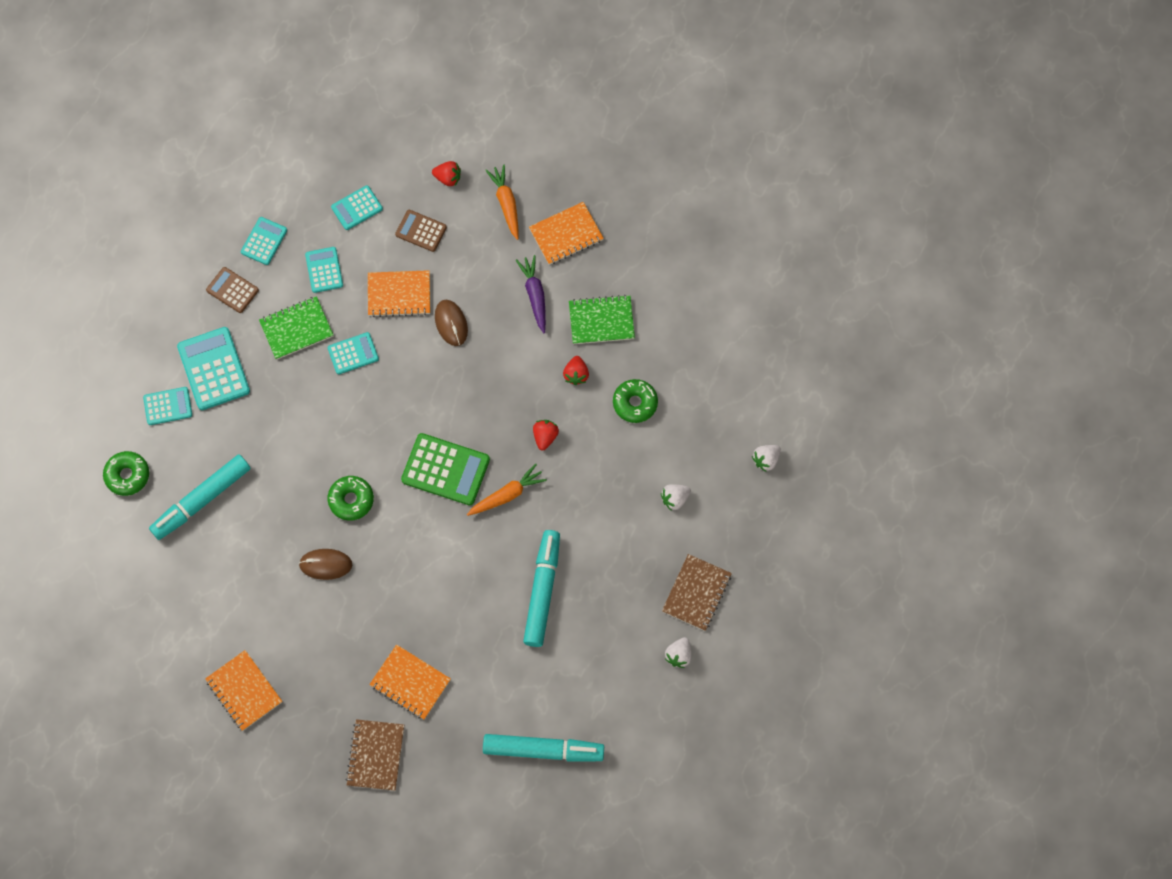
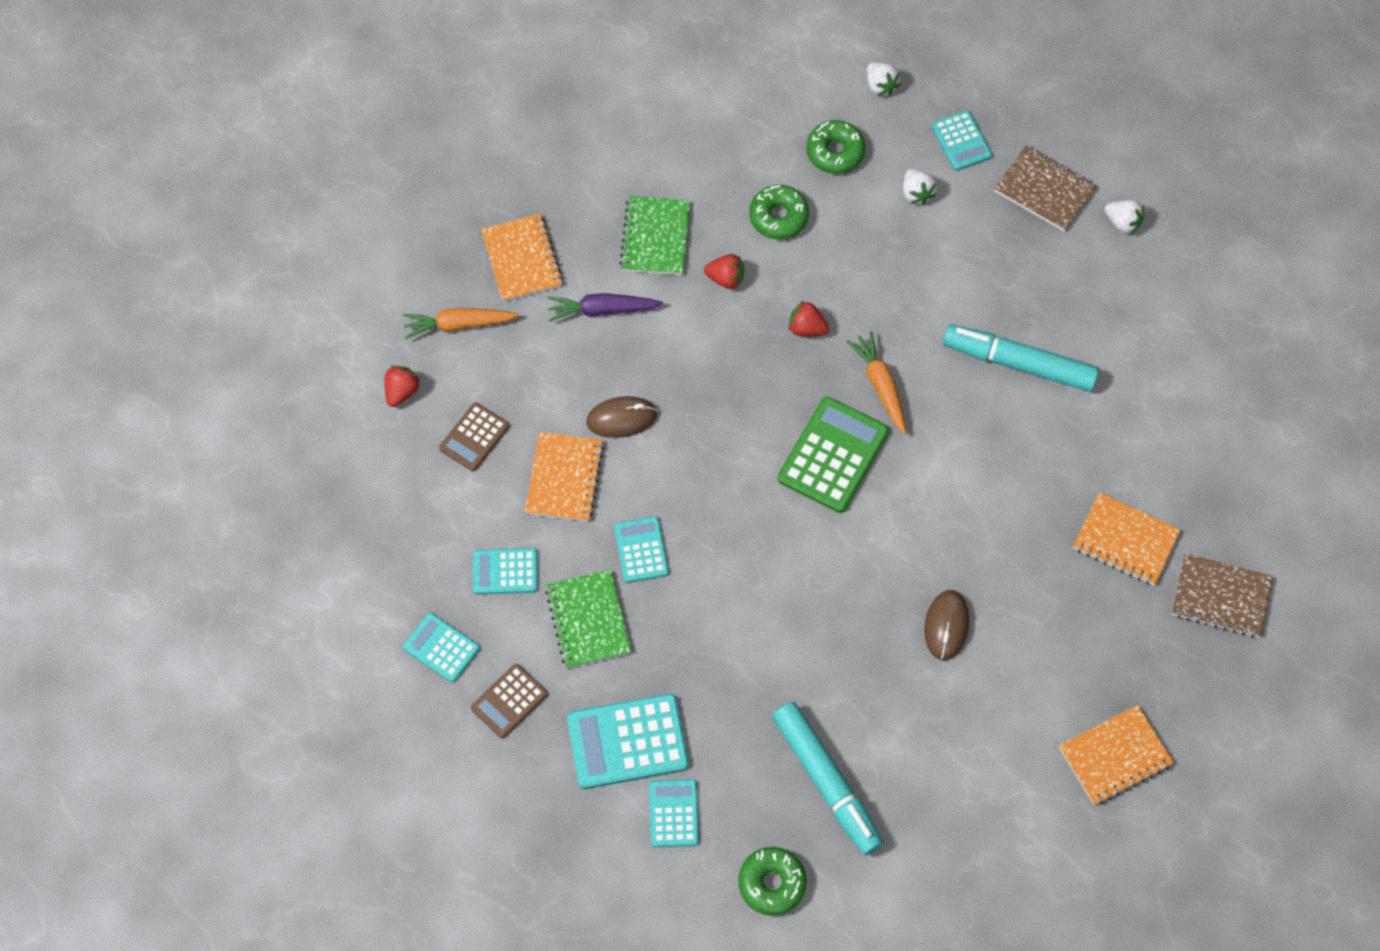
camera: 80 degrees left, 5 degrees down
green donut [328,476,374,521] -> green donut moved to [806,120,866,174]
turquoise calculator [331,185,383,230] -> turquoise calculator moved to [931,110,992,171]
orange notebook [369,644,451,719] -> orange notebook turned 75 degrees clockwise [1073,492,1181,585]
turquoise marker [483,734,604,762] -> none

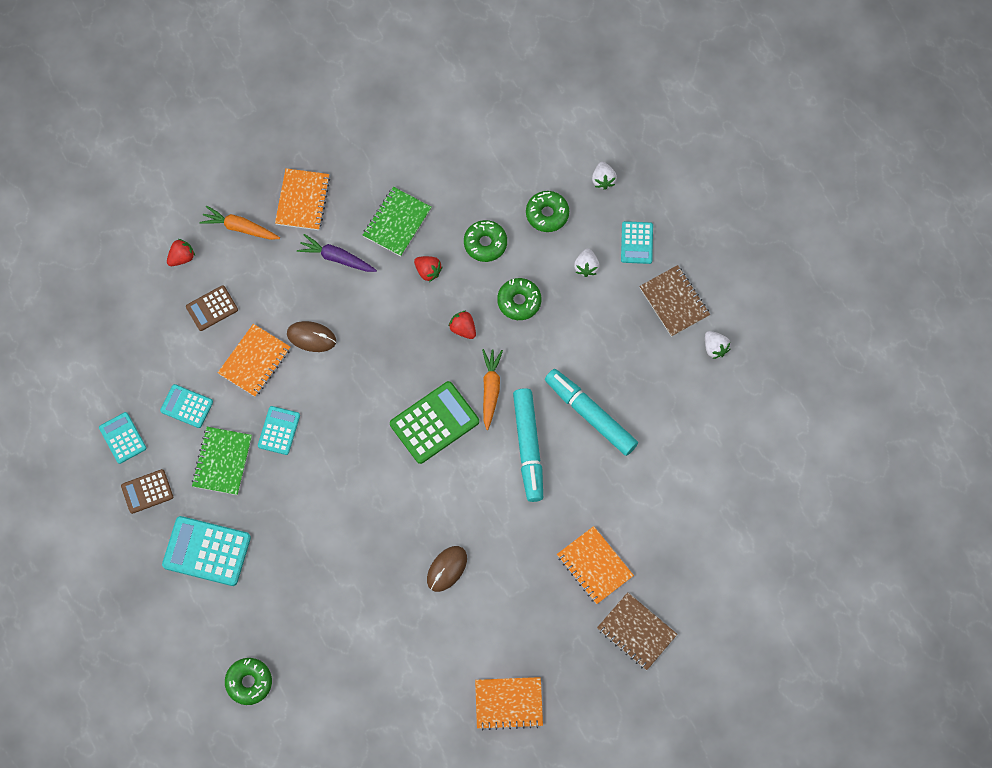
camera: 25 degrees right, 5 degrees up
turquoise calculator [649,779,699,847] -> none
turquoise marker [772,702,883,855] -> turquoise marker moved to [513,388,543,502]
none -> green donut [497,278,541,320]

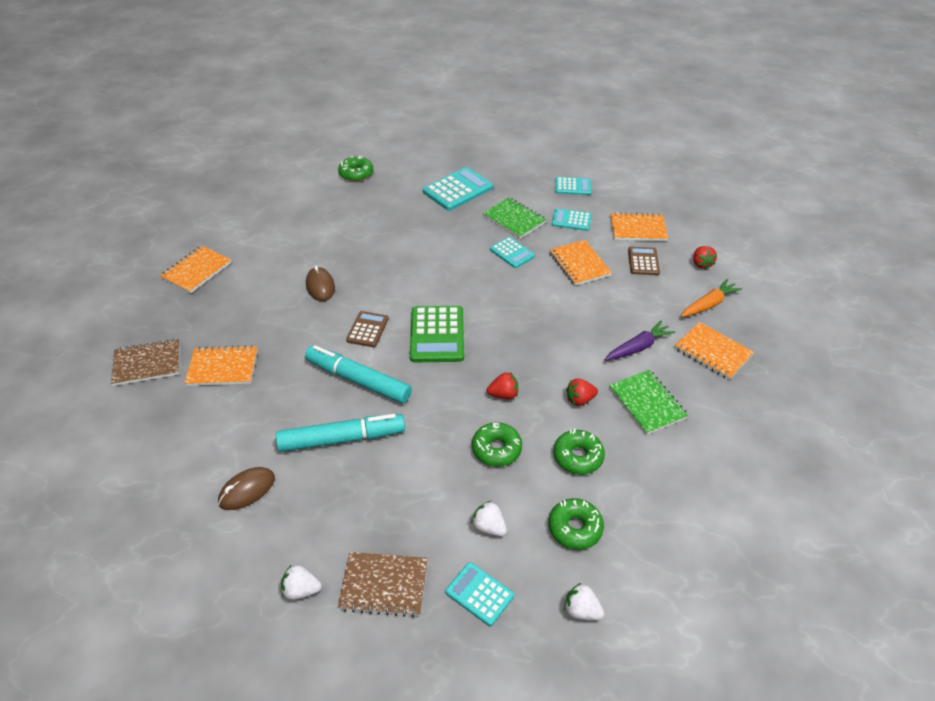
camera: 125 degrees right, 25 degrees down
brown calculator [121,469,173,514] -> brown calculator moved to [346,311,389,347]
turquoise calculator [160,384,213,428] -> turquoise calculator turned 135 degrees counterclockwise [552,208,592,231]
brown mouse [287,321,336,352] -> brown mouse moved to [218,467,275,510]
orange carrot [482,349,503,430] -> none
none -> orange notebook [610,212,668,241]

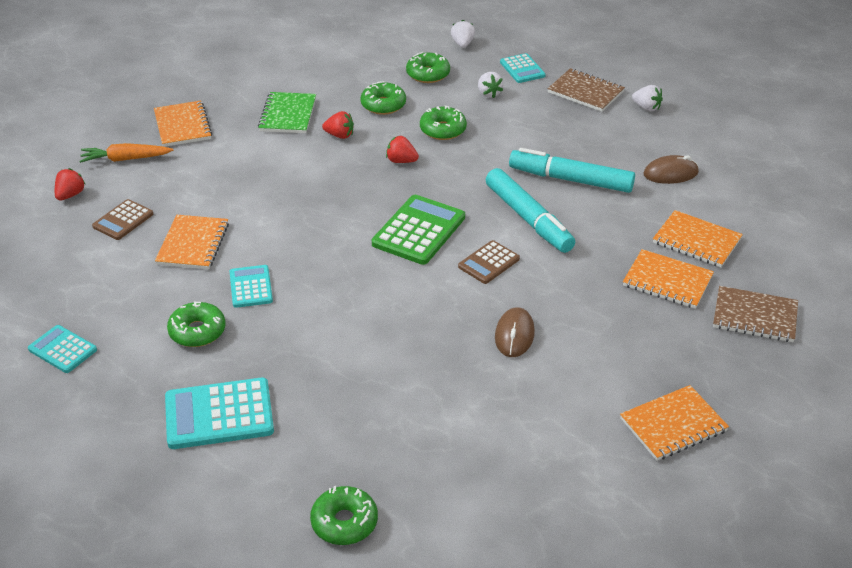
camera: 150 degrees left, 5 degrees down
green notebook [483,197,547,239] -> green donut [167,302,226,347]
turquoise calculator [552,208,592,231] -> none
white strawberry [564,583,604,620] -> white strawberry turned 150 degrees counterclockwise [451,20,475,48]
purple carrot [604,320,675,361] -> none
orange notebook [610,212,668,241] -> orange notebook moved to [653,210,743,267]

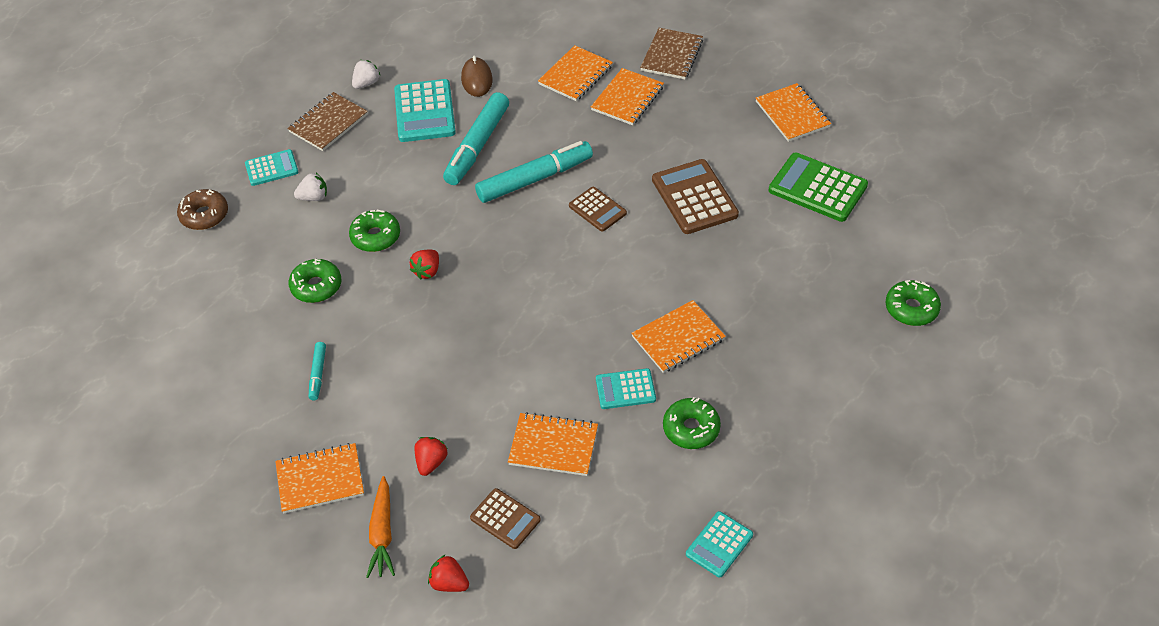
camera: 85 degrees left, 10 degrees up
turquoise calculator [165,378,274,449] -> turquoise calculator moved to [394,79,456,142]
green notebook [258,92,316,133] -> turquoise marker [309,342,326,400]
red strawberry [322,111,354,139] -> red strawberry moved to [414,437,447,476]
green calculator [372,195,465,265] -> green calculator moved to [769,153,868,222]
green donut [406,52,450,83] -> none
white strawberry [451,20,475,48] -> brown donut [177,189,228,230]
brown mouse [495,307,535,357] -> brown calculator [652,159,739,234]
none -> orange notebook [631,300,726,373]

